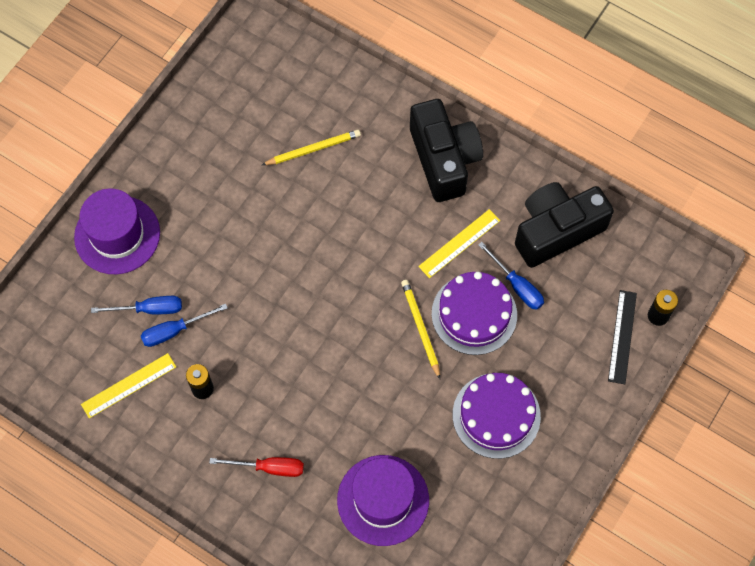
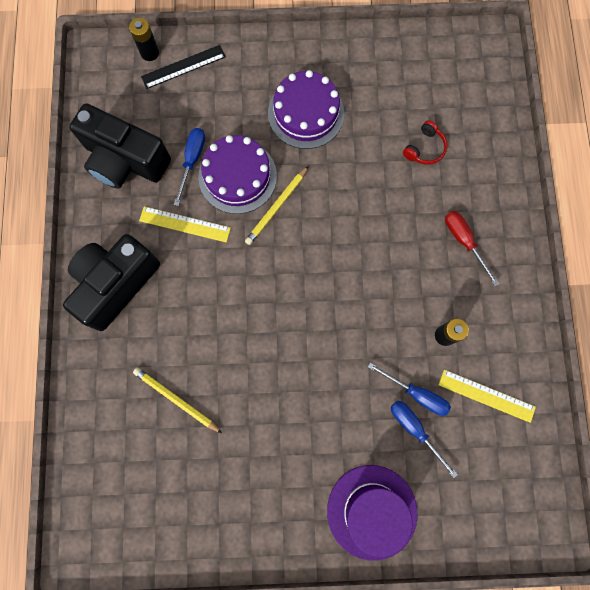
camera: 125 degrees left, 10 degrees up
purple hat [337,455,429,546] -> red headphones [403,120,448,165]

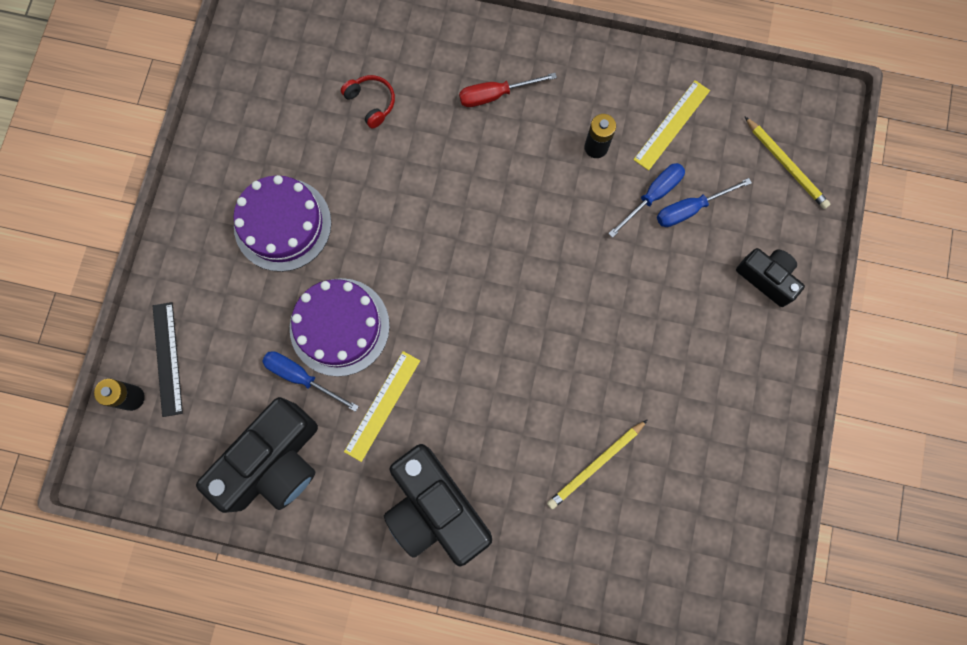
camera: 75 degrees left, 0 degrees up
yellow pencil [245,166,308,245] -> yellow pencil moved to [745,117,830,209]
purple hat [327,465,417,561] -> black camera [736,248,805,307]

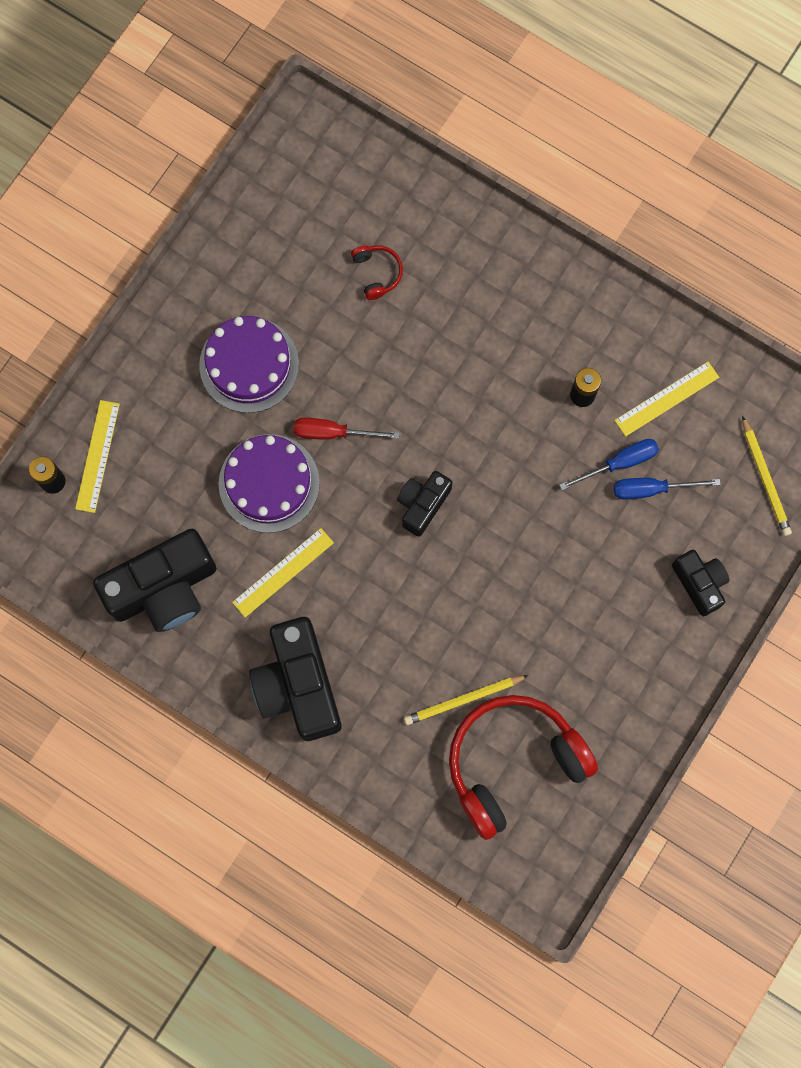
camera: 20 degrees right, 0 degrees up
black ruler [153,302,183,417] -> yellow ruler [75,400,120,513]
blue screwdriver [262,351,359,412] -> none
red screwdriver [459,73,557,107] -> red screwdriver moved to [294,418,399,440]
none -> black camera [397,471,453,537]
none -> red headphones [449,695,598,840]

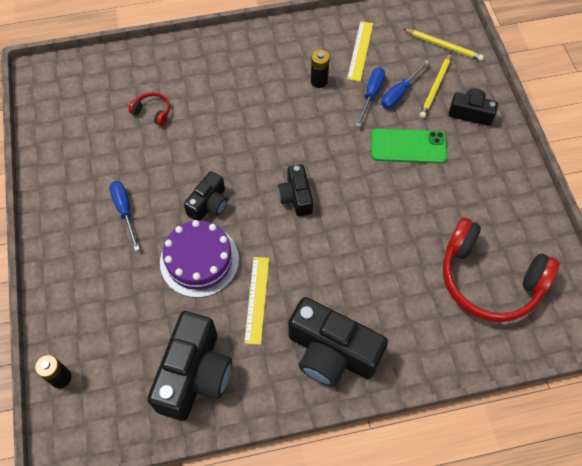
camera: 45 degrees left, 15 degrees down
yellow ruler [75,400,120,513] -> none
purple cake [199,316,299,413] -> blue screwdriver [109,181,140,251]
red screwdriver [294,418,399,440] -> black camera [184,171,228,221]
yellow pencil [404,675,529,725] -> yellow pencil moved to [419,53,451,118]
red headphones [449,695,598,840] -> red headphones turned 75 degrees counterclockwise [443,218,559,322]
none -> green phone [371,128,448,164]

